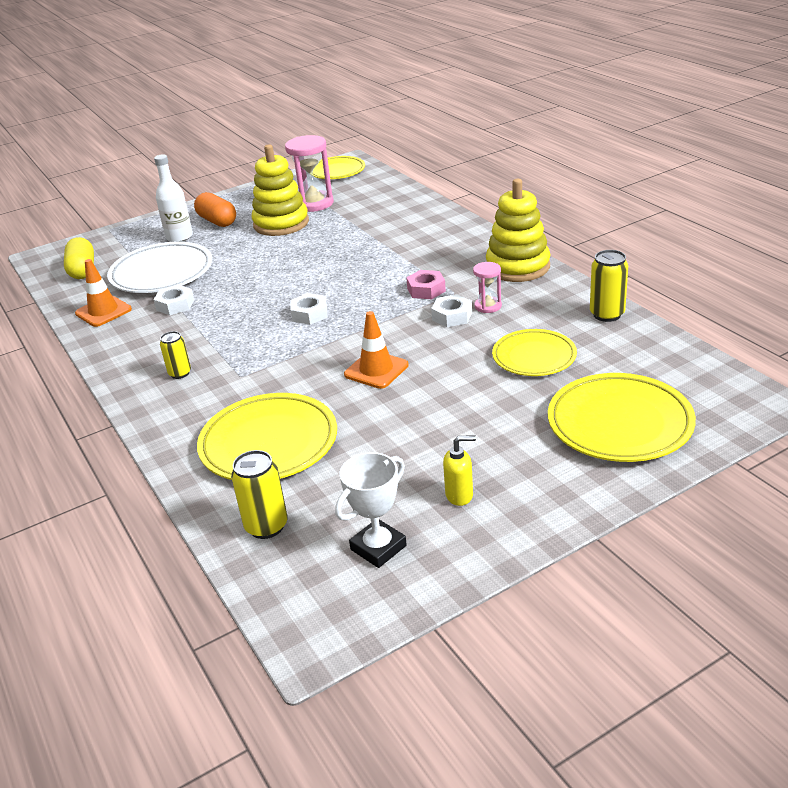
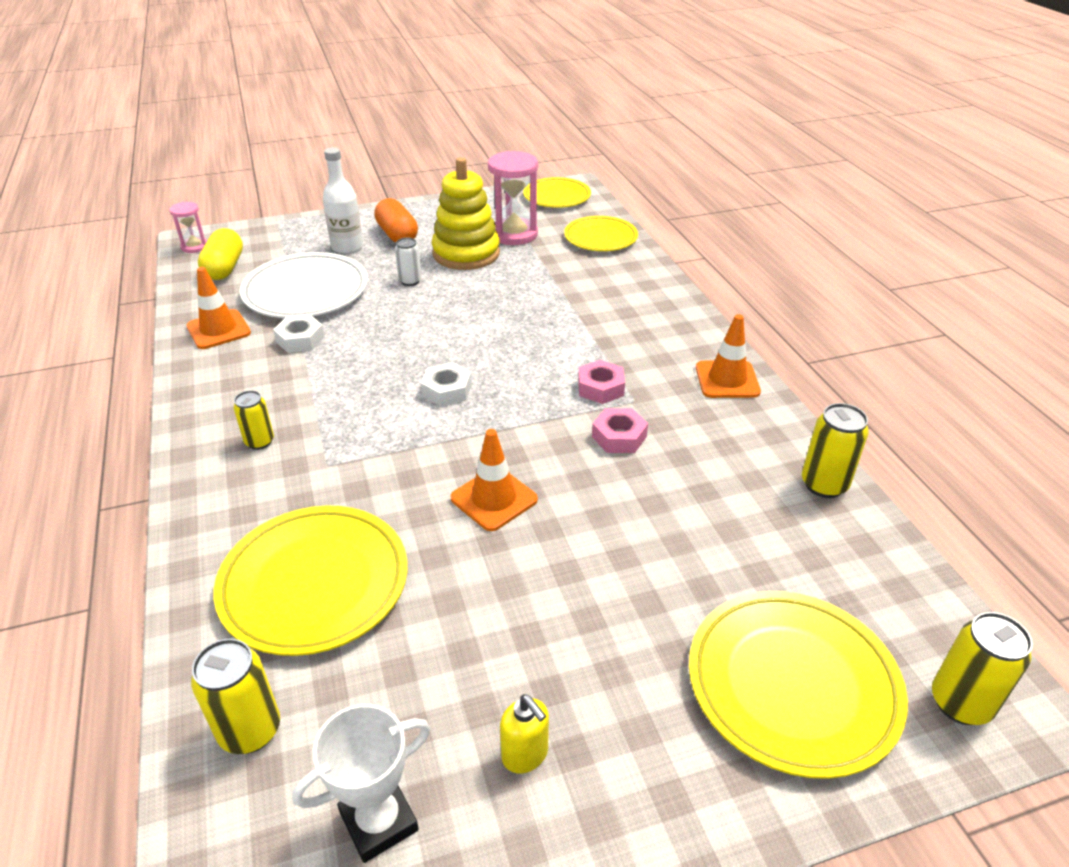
camera: 10 degrees right, 5 degrees up
white nut [431,294,472,327] -> pink nut [592,408,648,453]
yellow soap dispenser [443,435,476,506] -> yellow soap dispenser turned 45 degrees clockwise [500,694,549,773]
pink hourglass [473,262,502,313] -> pink hourglass moved to [169,202,207,253]
yellow stacking toy [486,179,550,282] -> orange traffic cone [696,314,761,398]
yellow plate [492,329,577,376] -> yellow plate moved to [564,216,638,251]
none -> white can [395,238,422,286]
none -> yellow can [932,612,1033,725]

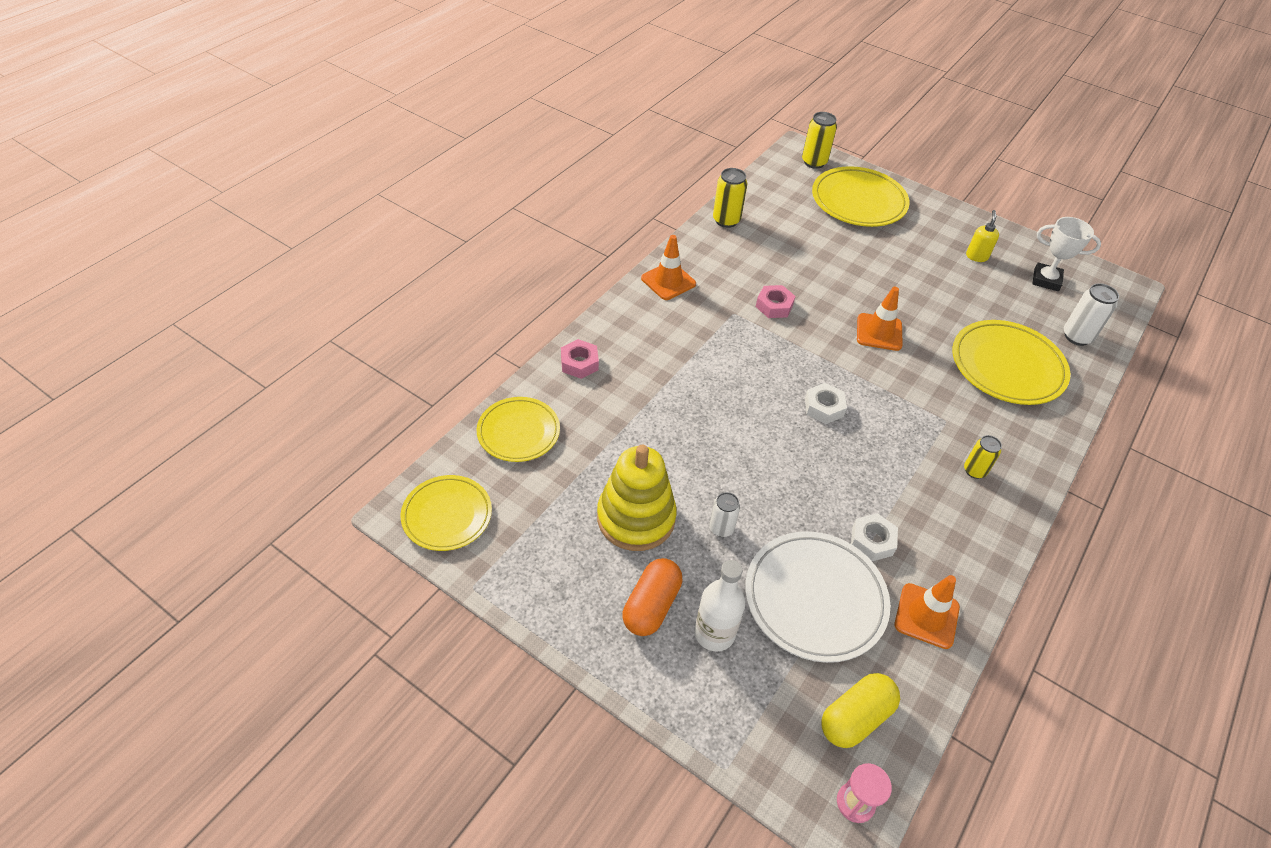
camera: 130 degrees left, 10 degrees up
yellow can [191,639,280,754] -> white can [1064,283,1119,346]
pink hourglass [488,151,538,245] -> none
pink nut [578,360,625,404] -> pink nut moved to [561,339,599,379]

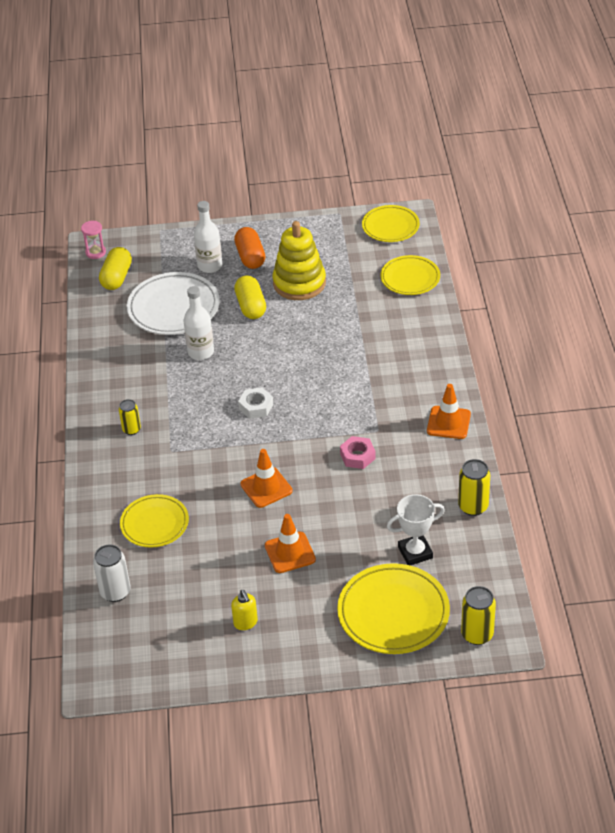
camera: 145 degrees right, 5 degrees down
pink nut [561,339,599,379] -> none
white can [709,492,740,537] -> yellow capsule [234,275,266,319]
white nut [851,513,898,561] -> none
orange traffic cone [895,575,960,649] -> orange traffic cone moved to [265,514,316,573]
yellow plate [952,320,1070,405] -> yellow plate [120,494,189,548], size x0.65
white trophy [1032,217,1101,291] -> white trophy moved to [387,494,445,565]
none -> white bottle [184,286,214,360]

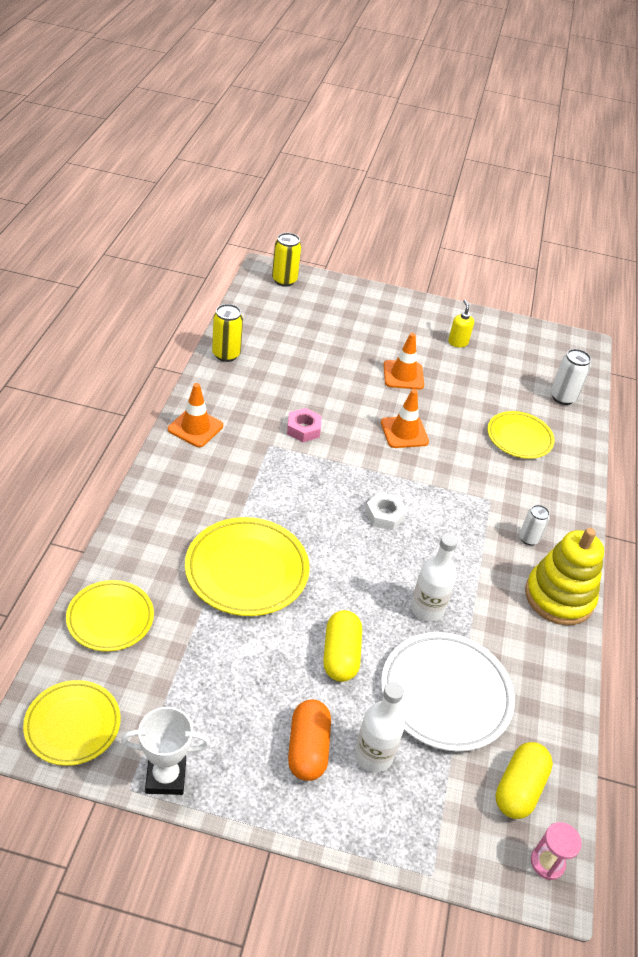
camera: 170 degrees left, 0 degrees up
yellow can [119,399,141,435] -> white can [519,505,550,545]
yellow stacking toy [273,221,326,300] -> yellow stacking toy moved to [525,528,604,626]
yellow plate [337,563,450,654] -> yellow plate moved to [185,517,310,616]
white trophy [387,494,445,565] -> white trophy moved to [121,707,210,795]

